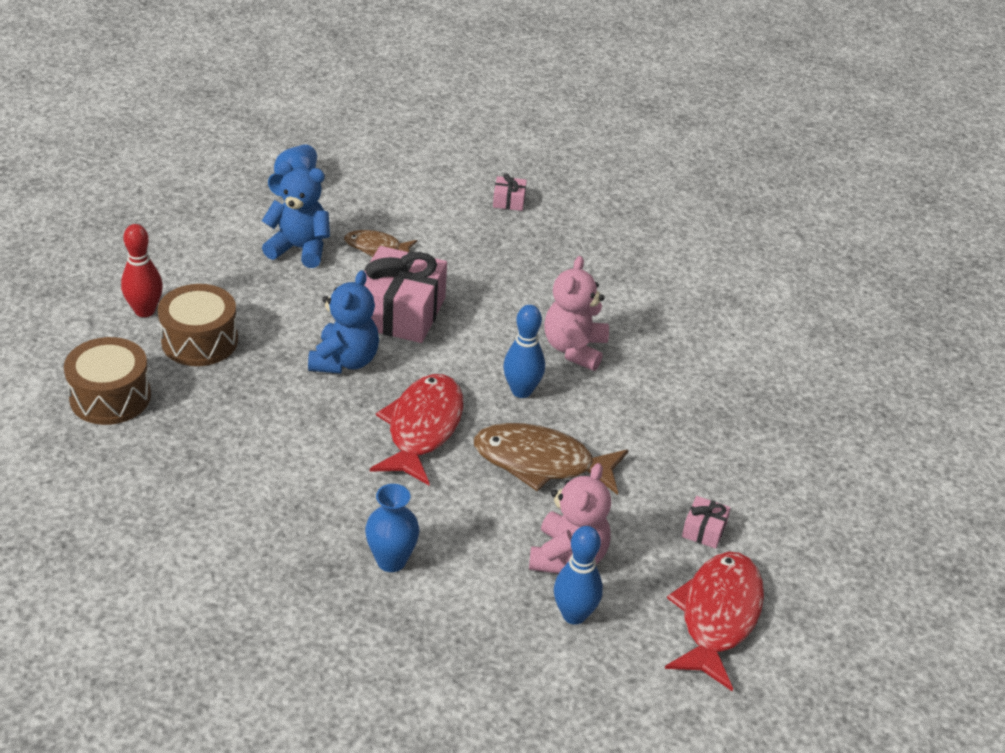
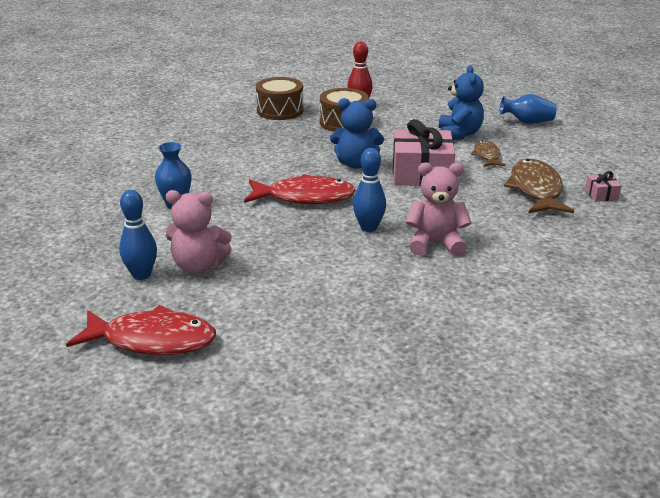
camera: 80 degrees right, 10 degrees down
brown fish [474,423,628,495] -> brown fish moved to [504,159,574,213]
pink gift [682,496,731,549] -> none

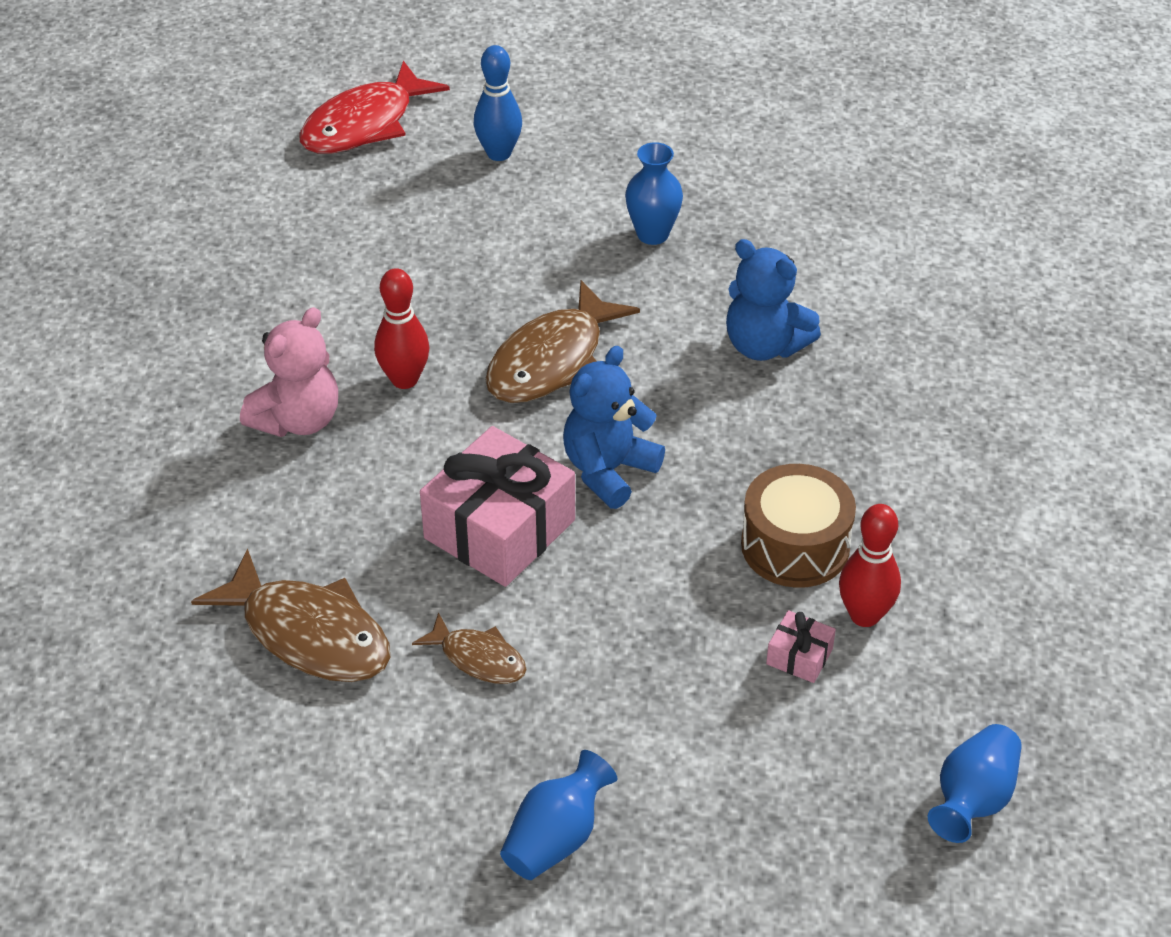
camera: 125 degrees right, 15 degrees up
pink teddy bear [166,190,232,274] -> none
red fish [244,174,356,204] -> brown fish [485,280,640,403]
brown drum [256,77,304,120] -> none
blue bowling pin [353,148,386,232] -> red bowling pin [374,268,430,389]
blue teddy bear [439,65,484,140] -> blue teddy bear moved to [726,239,821,361]
pink gift [585,171,622,202] -> pink gift moved to [766,610,836,683]
none -> blue vase [928,724,1022,843]

